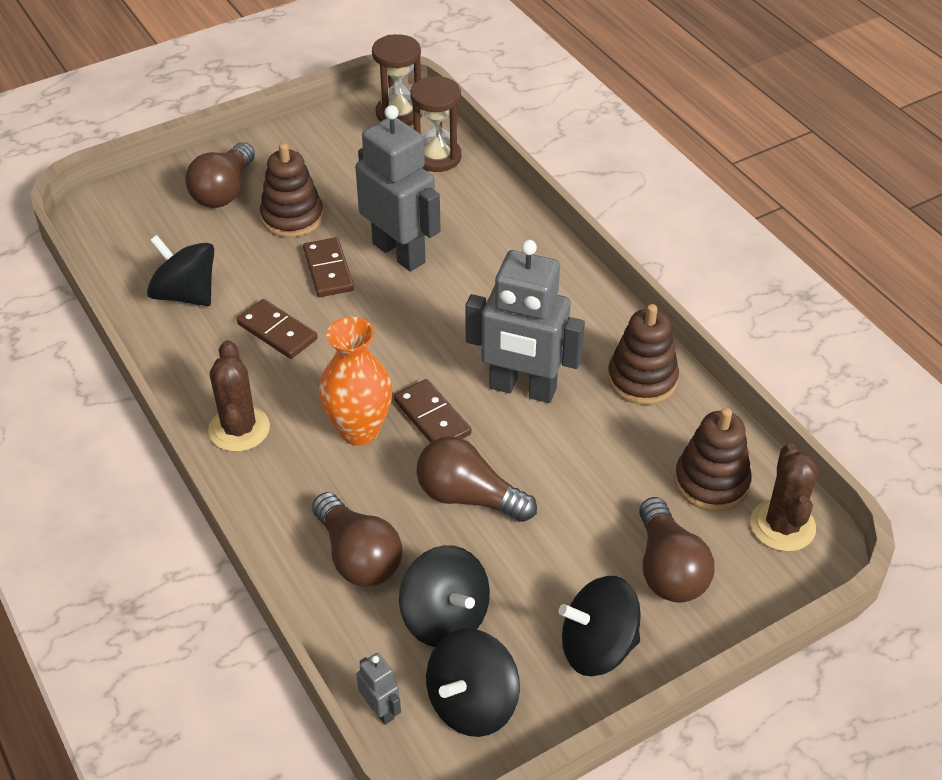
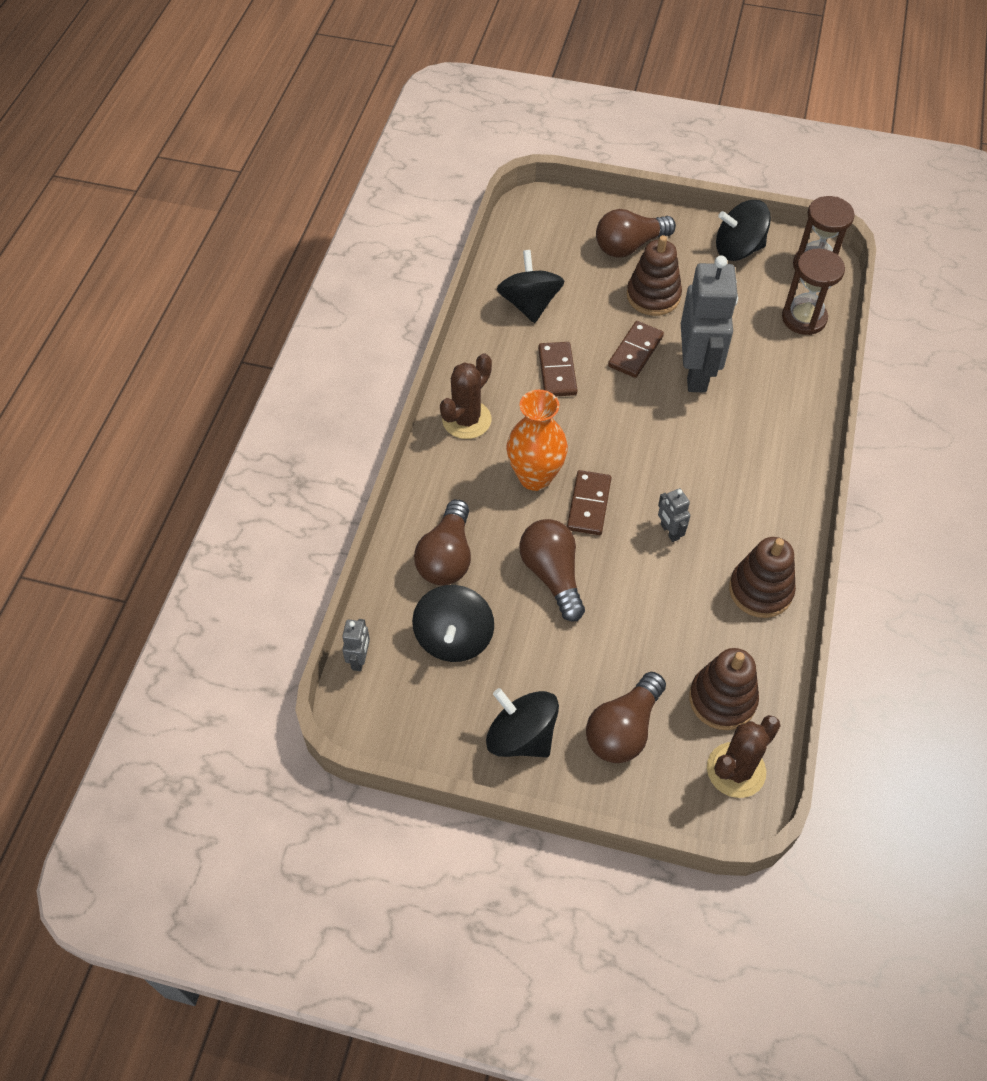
camera: 45 degrees right, 10 degrees up
black spinning top [426,629,520,737] -> black spinning top moved to [716,200,771,261]
grey robot [466,240,585,403] -> grey robot [658,488,690,542], size x0.43

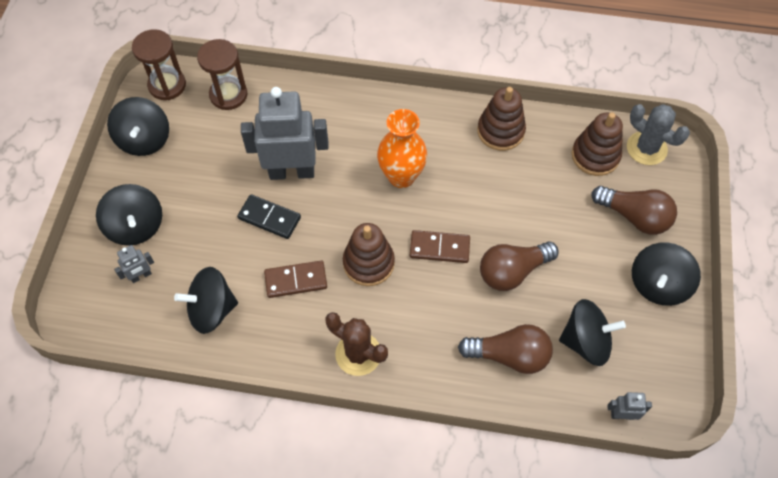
camera: 95 degrees left, 5 degrees up
orange vase [506,390,568,491] -> orange vase moved to [377,109,427,188]
brown light bulb [596,209,676,258] -> black spinning top [96,184,162,246]
brown domino [608,321,664,378] -> black domino [237,194,301,239]
brown stacking toy [627,235,682,316] -> brown stacking toy moved to [343,223,395,286]
grey robot [658,488,690,542] -> grey robot moved to [114,245,154,283]
brown cactus [707,715,781,798] -> grey cactus [627,104,690,165]

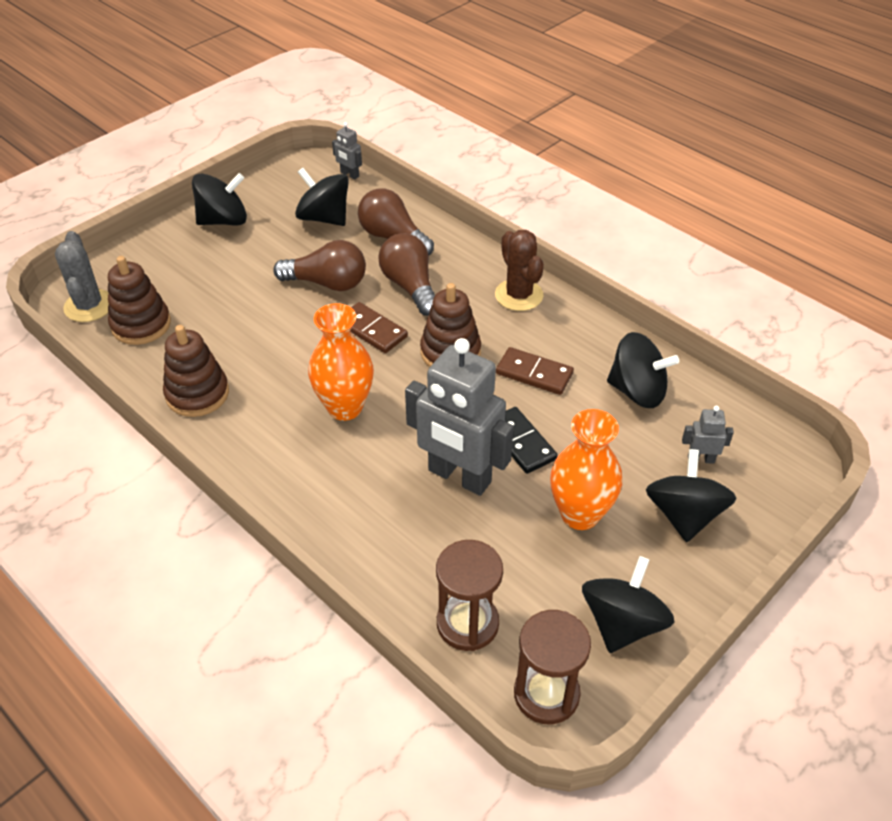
camera: 145 degrees left, 15 degrees down
brown light bulb [592,186,677,235] -> brown light bulb moved to [378,233,435,316]
none -> orange vase [550,409,622,530]

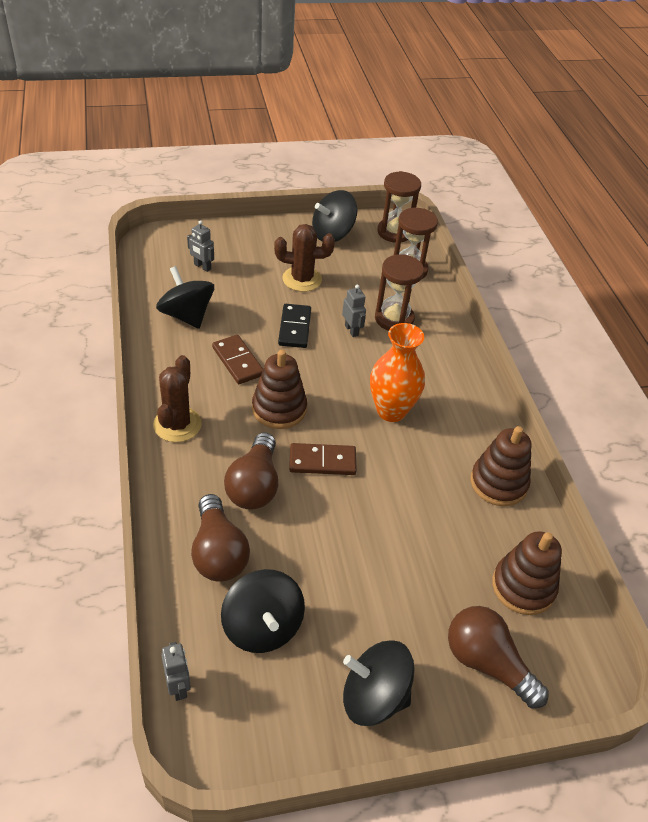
camera: 150 degrees left, 0 degrees up
grey cactus [55,231,109,322] -> none
brown light bulb [273,240,366,291] -> brown light bulb moved to [448,606,549,708]
brown domino [350,302,408,353] -> brown domino turned 75 degrees counterclockwise [289,443,357,475]
grey robot [405,338,514,496] -> grey robot [342,284,366,337], size x0.43
orange vase [550,409,622,530] -> brown cactus [274,224,335,292]
black spinning top [646,449,736,542] -> none
none -> brown hourglass [375,254,424,331]

